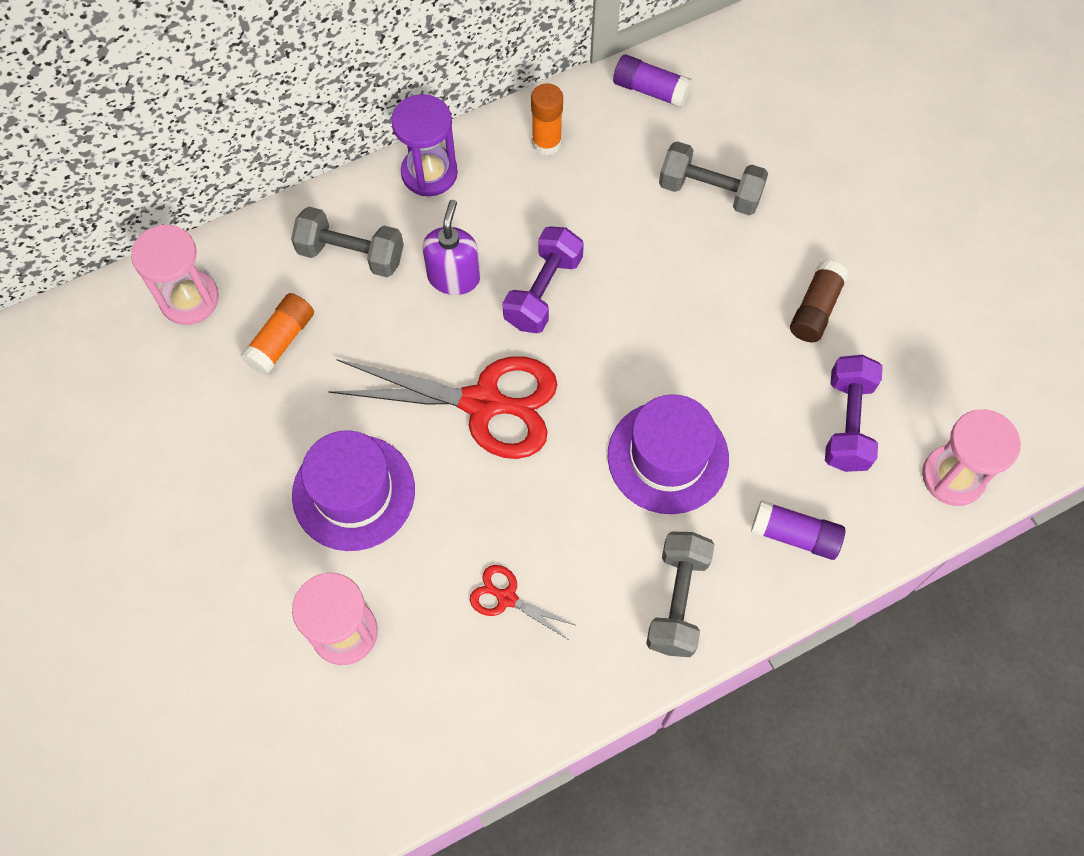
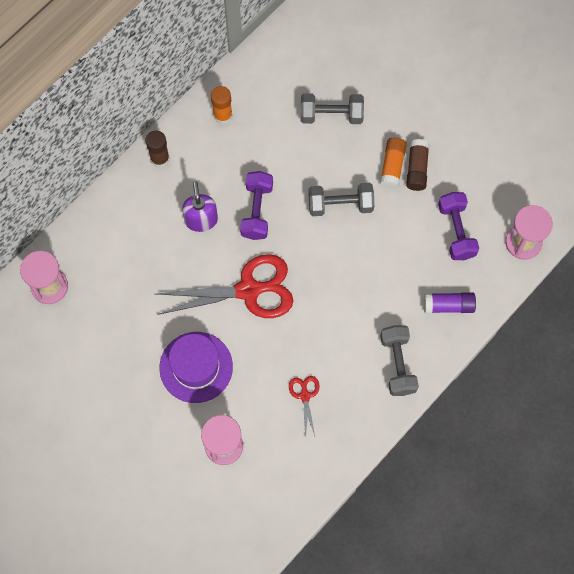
camera: 20 degrees left, 5 degrees up
orange glue stick [240,293,314,375] -> orange glue stick moved to [380,138,407,189]
grey dumbbell [291,207,404,277] -> grey dumbbell moved to [308,183,375,216]
purple hourglass [391,94,458,196] -> brown glue stick [145,131,170,168]
red scissors [470,565,577,639] -> red scissors turned 75 degrees clockwise [289,376,320,438]
purple hat [608,394,729,514] -> none
purple glue stick [613,55,692,108] -> none

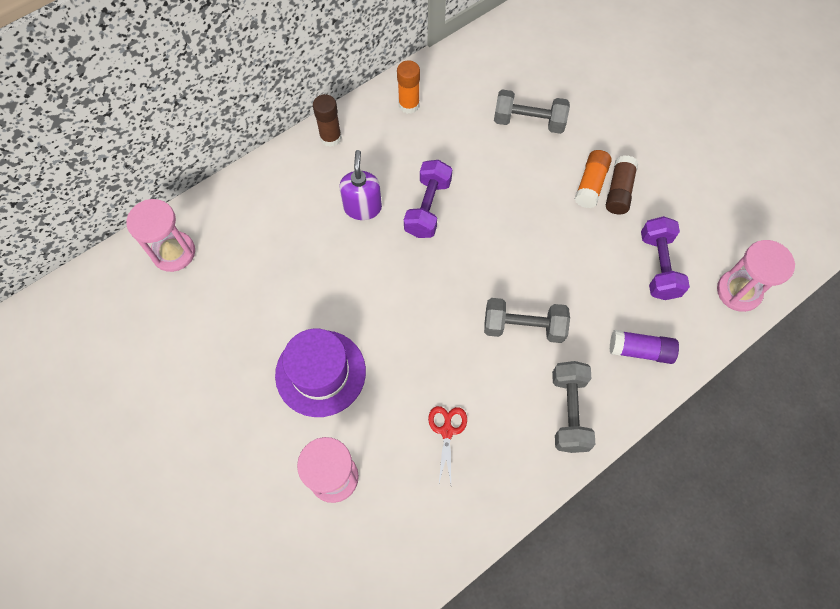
camera: 10 degrees right, 5 degrees down
red scissors [157,254,293,318] -> none
grey dumbbell [308,183,375,216] -> grey dumbbell moved to [484,298,570,343]

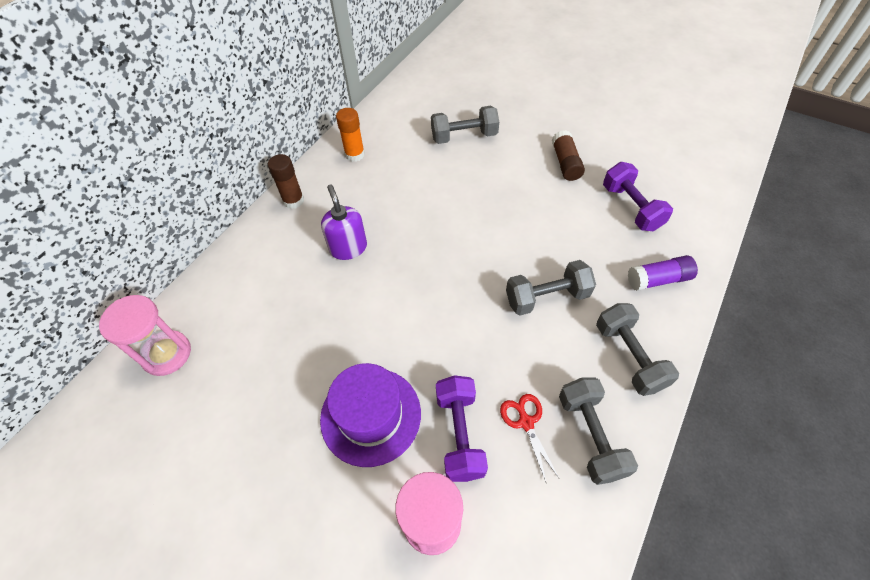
camera: 20 degrees left, 10 degrees down
purple dumbbell [404,160,452,238] -> purple dumbbell moved to [436,375,488,482]
orange glue stick [574,150,612,208] -> none
pink hourglass [717,240,795,312] -> none
none -> grey dumbbell [559,378,638,485]

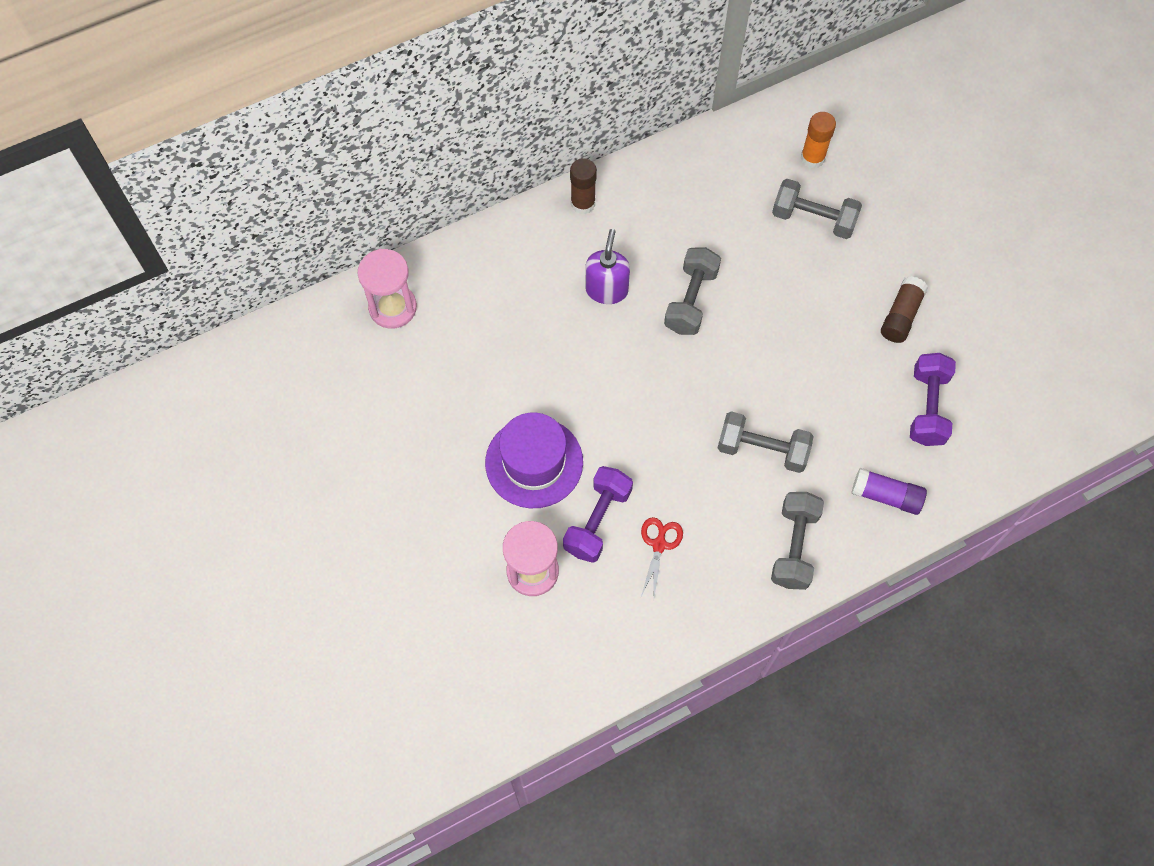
camera: 30 degrees right, 10 degrees up
orange glue stick [336,108,365,162] -> orange glue stick moved to [801,112,836,169]
grey dumbbell [559,378,638,485] -> grey dumbbell moved to [664,247,721,335]

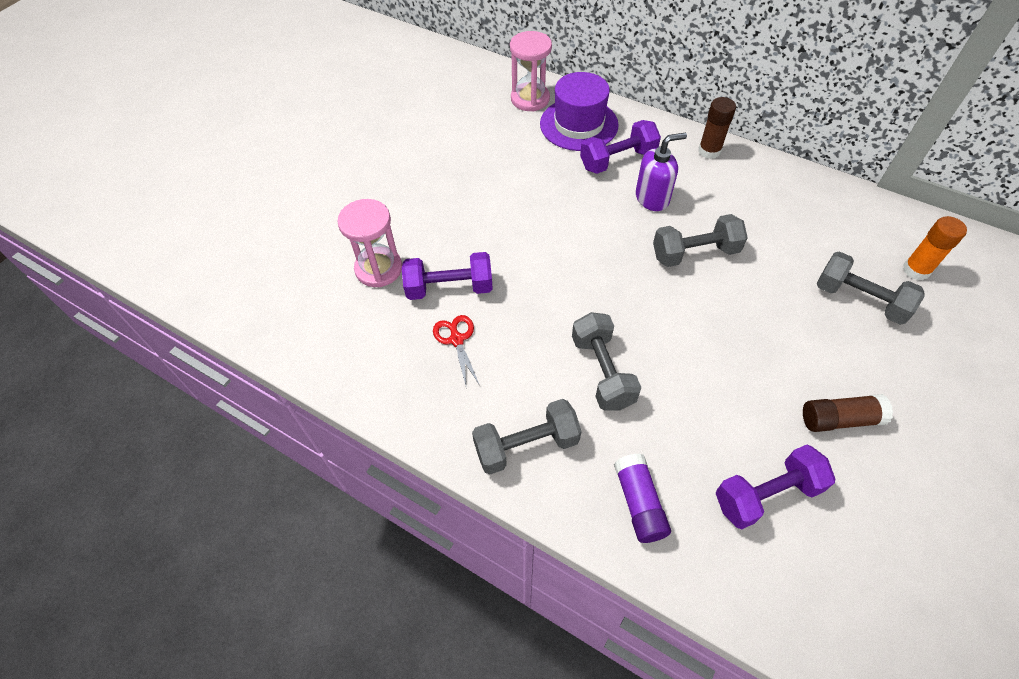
camera: 60 degrees right, 10 degrees down
purple hat [485,412,583,508] -> purple hat moved to [540,72,619,151]
red scissors [641,517,683,597] -> red scissors turned 90 degrees counterclockwise [433,315,479,389]
grey dumbbell [772,179,862,239] -> grey dumbbell turned 45 degrees counterclockwise [817,251,925,325]
none -> purple dumbbell [580,120,661,174]

